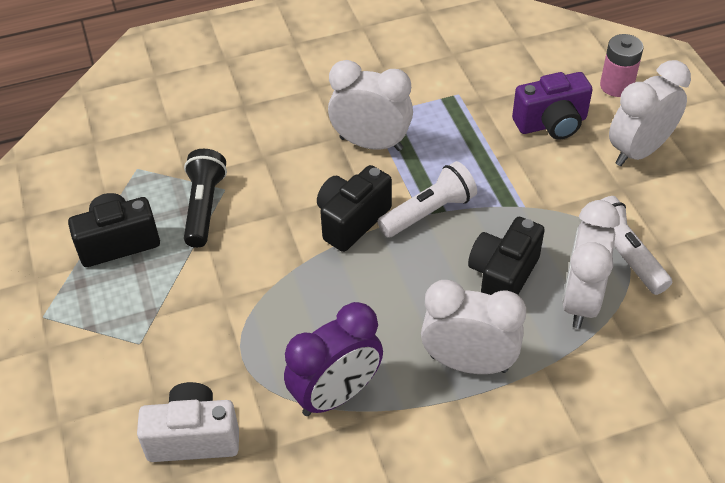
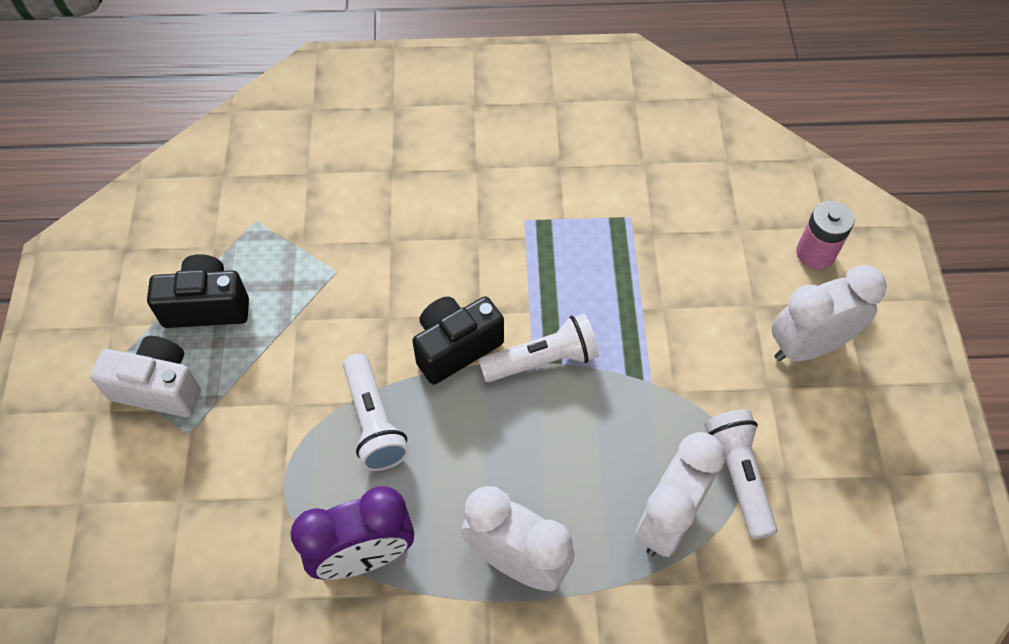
camera: 15 degrees right, 10 degrees up
white camera [137,382,239,462] -> white camera moved to [90,336,201,417]
black flashlight [184,149,227,248] -> none
white clock [328,60,413,151] -> none
black camera [468,217,545,295] -> none
purple camera [512,72,593,140] -> none
none -> white flashlight [343,353,409,471]

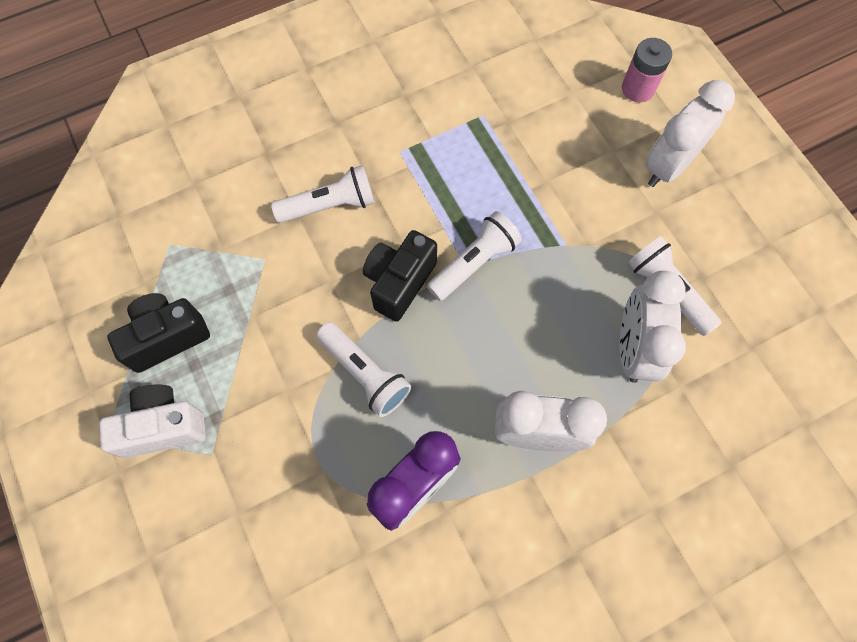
camera: 25 degrees left, 10 degrees up
none -> white flashlight [271,165,375,223]

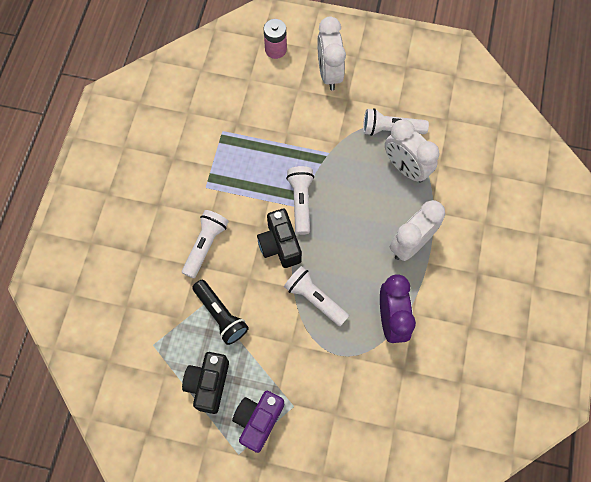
camera: 50 degrees left, 0 degrees up
white camera [99,384,206,458] -> purple camera [232,391,284,453]
white flashlight [316,322,411,417] -> white flashlight turned 135 degrees counterclockwise [284,266,349,326]
none -> black flashlight [192,280,249,345]

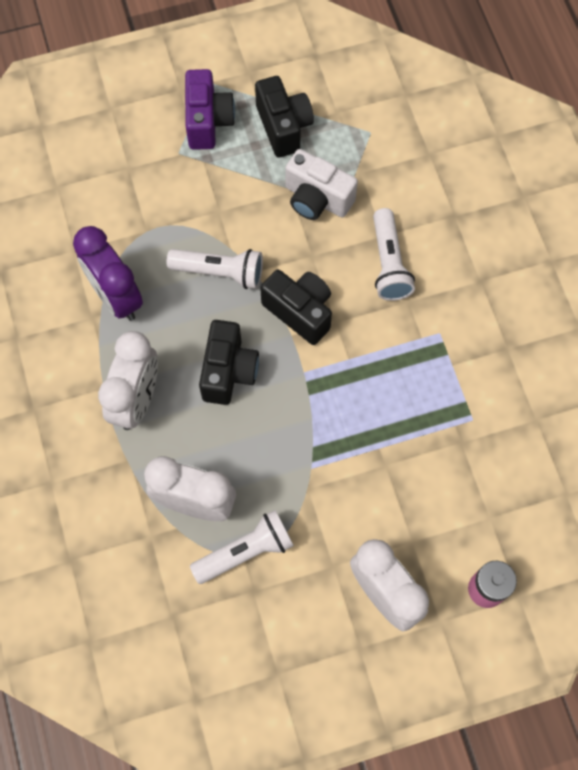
camera: 150 degrees right, 0 degrees up
black flashlight [192,280,249,345] -> white camera [286,149,358,220]
white flashlight [286,166,314,235] -> none
none -> black camera [199,320,259,405]

